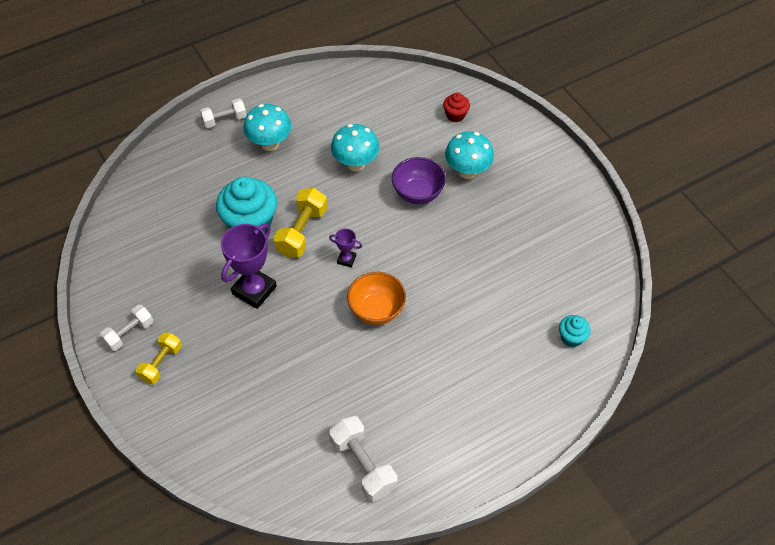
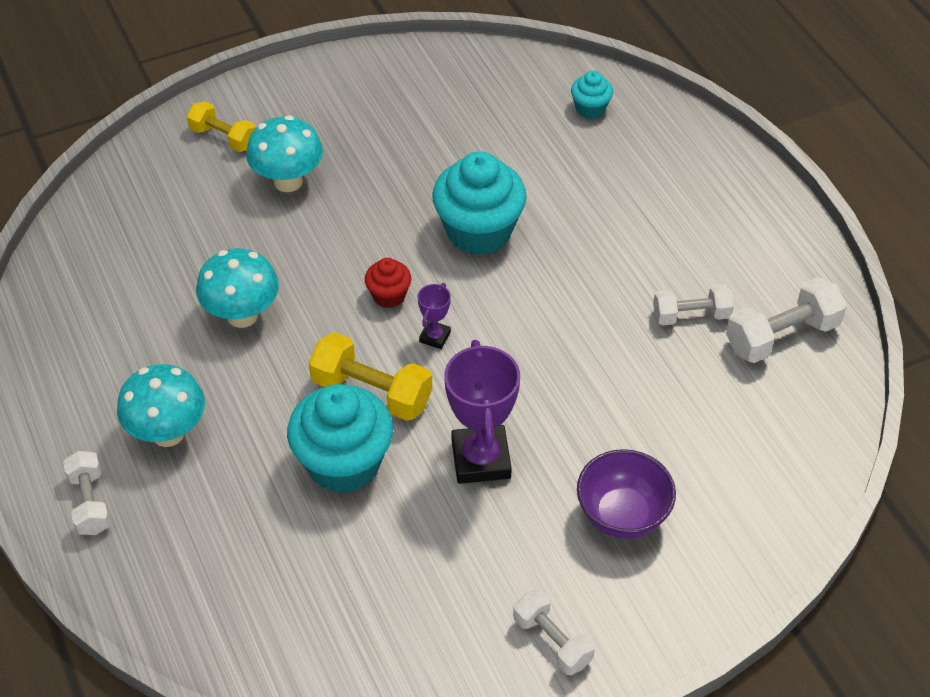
camera: 85 degrees left, 5 degrees down
yellow dumbbell [136,332,182,384] -> yellow dumbbell moved to [187,101,256,152]
purple trophy [221,224,277,309] -> purple trophy turned 45 degrees clockwise [444,340,520,484]
orange bowl [347,272,406,325] -> none
purple bowl [392,157,446,204] -> purple bowl moved to [577,449,676,539]
red cupcake [443,92,470,122] -> red cupcake moved to [365,258,411,308]
none -> turquoise cupcake [432,151,527,255]
none -> white dumbbell [653,284,734,326]

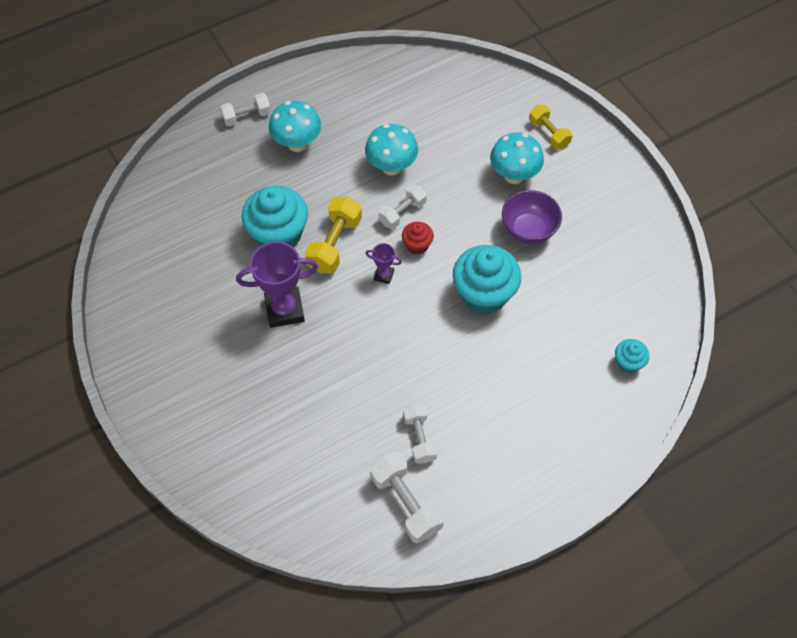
camera: 85 degrees right, 10 degrees up
yellow dumbbell [187,101,256,152] -> yellow dumbbell turned 60 degrees counterclockwise [529,105,572,149]
white dumbbell [513,589,595,675] -> white dumbbell moved to [379,184,427,229]
purple bowl [577,449,676,539] -> purple bowl moved to [502,190,562,244]

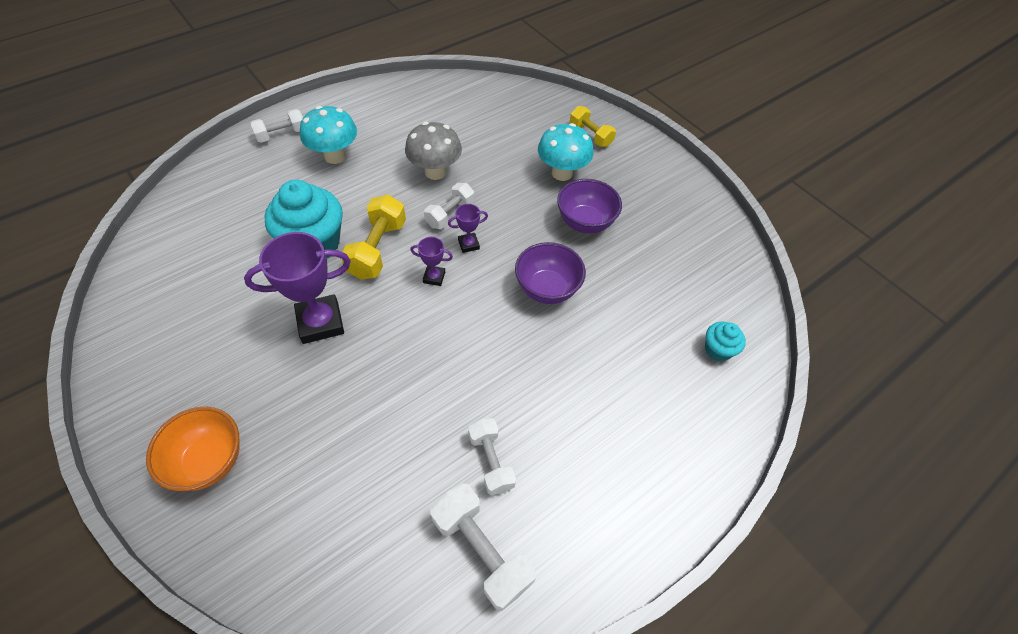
camera: 10 degrees left, 5 degrees down
turquoise mushroom [365,124,418,175] -> grey mushroom [405,122,462,180]
red cupcake [402,222,434,255] -> purple trophy [448,204,488,253]
turquoise cupcake [453,245,521,314] -> purple bowl [515,242,586,304]
none -> orange bowl [146,407,240,491]

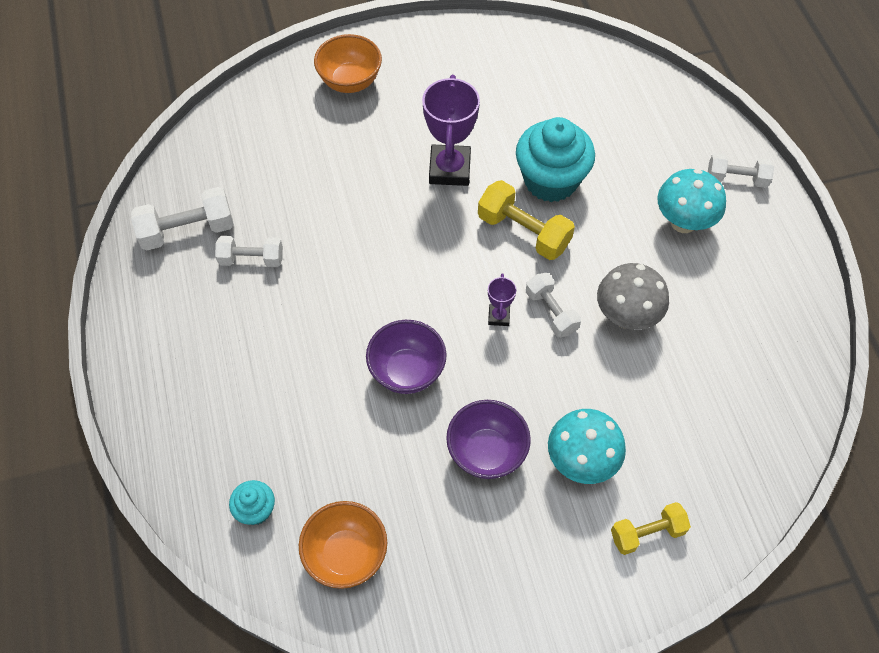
camera: 115 degrees right, 5 degrees up
white dumbbell [250,109,303,143] -> white dumbbell turned 75 degrees counterclockwise [708,153,774,188]
purple trophy [410,237,453,286] -> none
none -> orange bowl [299,501,387,589]

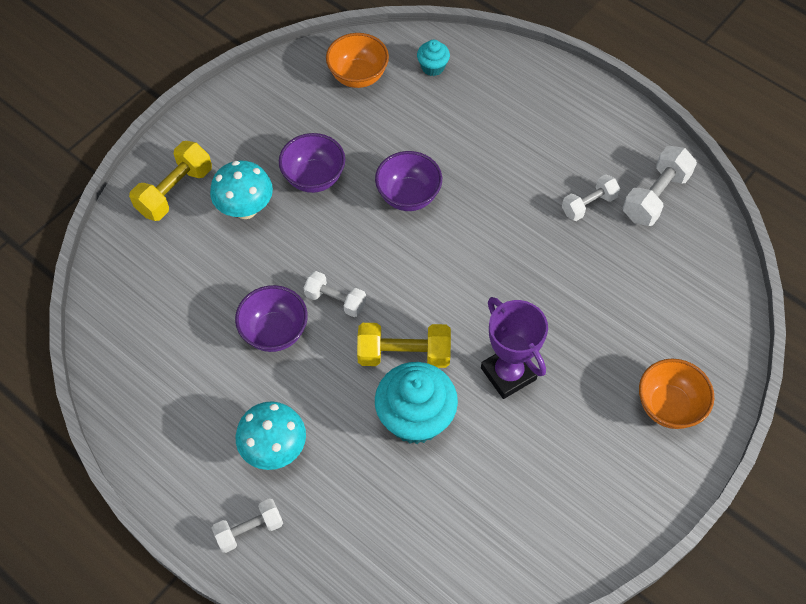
camera: 145 degrees right, 0 degrees up
purple trophy [488,273,516,326] -> none
grey mushroom [597,263,669,330] -> purple bowl [235,285,308,352]
yellow dumbbell [611,502,691,555] -> yellow dumbbell [129,141,212,221], size x1.50

